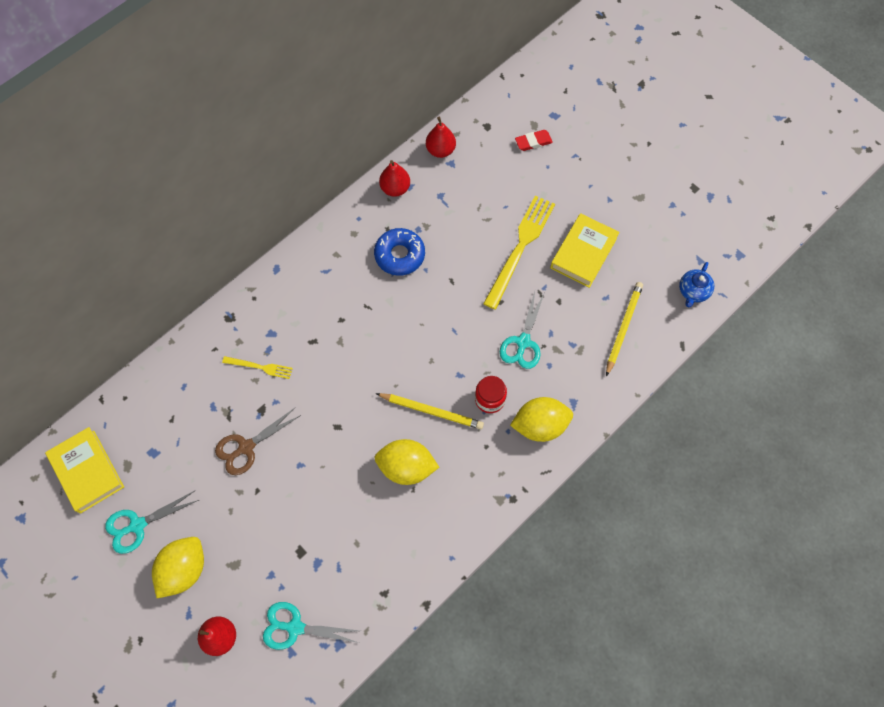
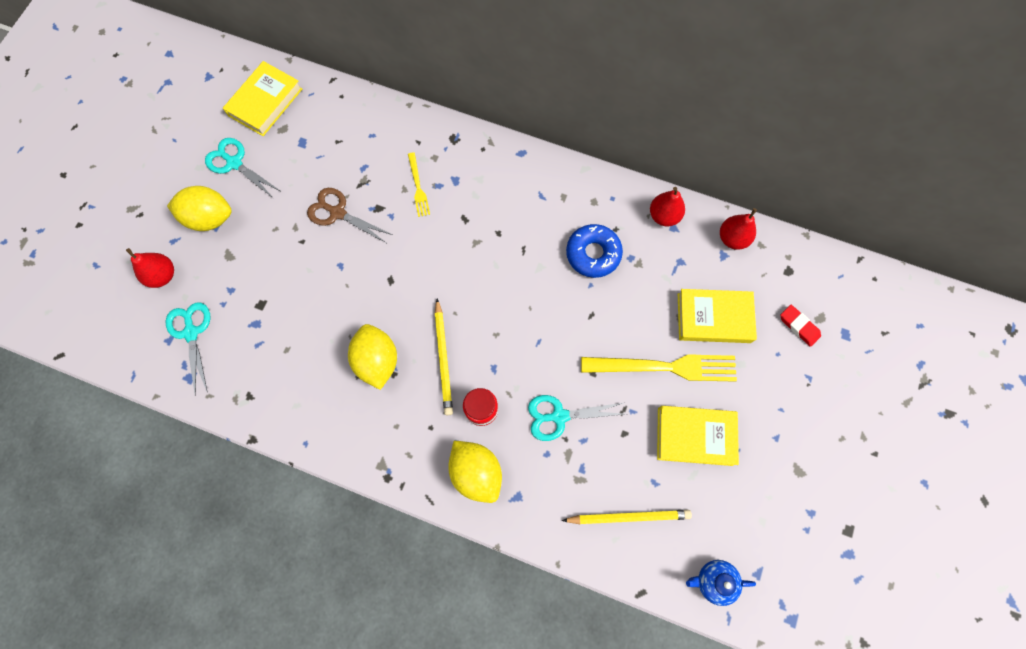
camera: 65 degrees right, 5 degrees up
none -> yellow book [678,289,757,343]

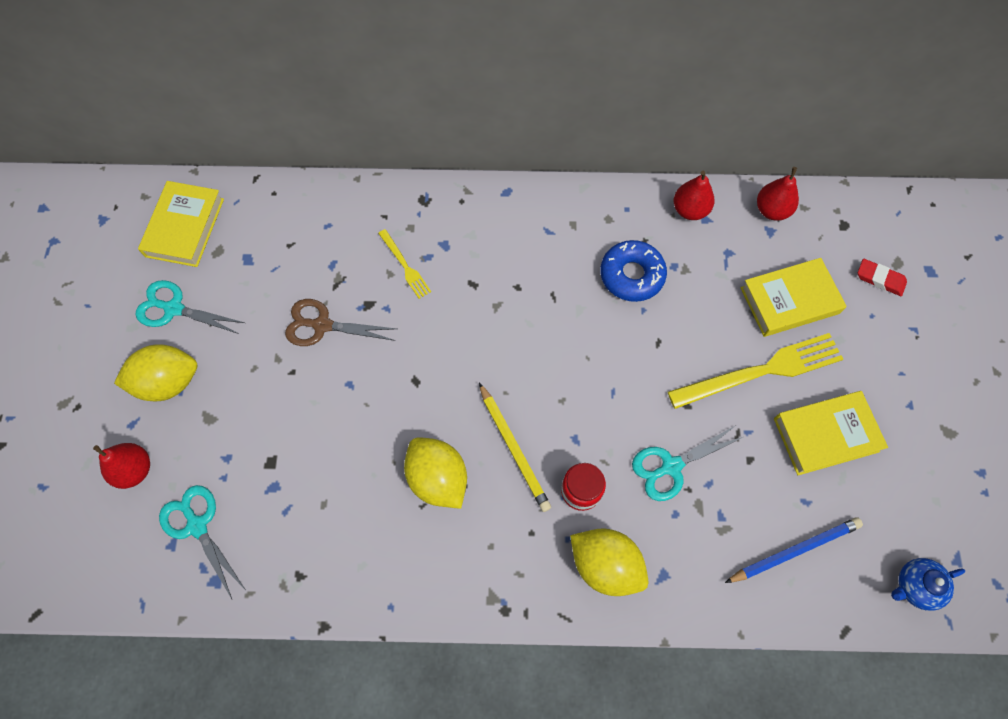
camera: 20 degrees left, 5 degrees down
yellow pencil [562,510,692,524] -> blue pencil [725,517,863,583]

